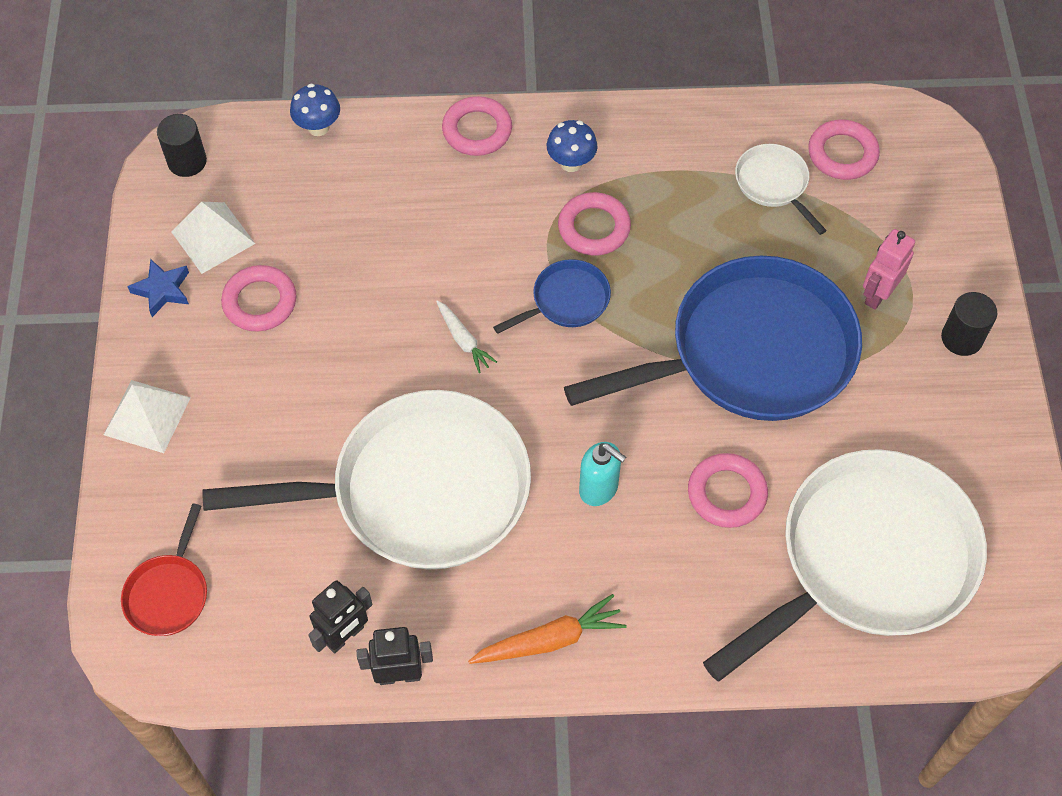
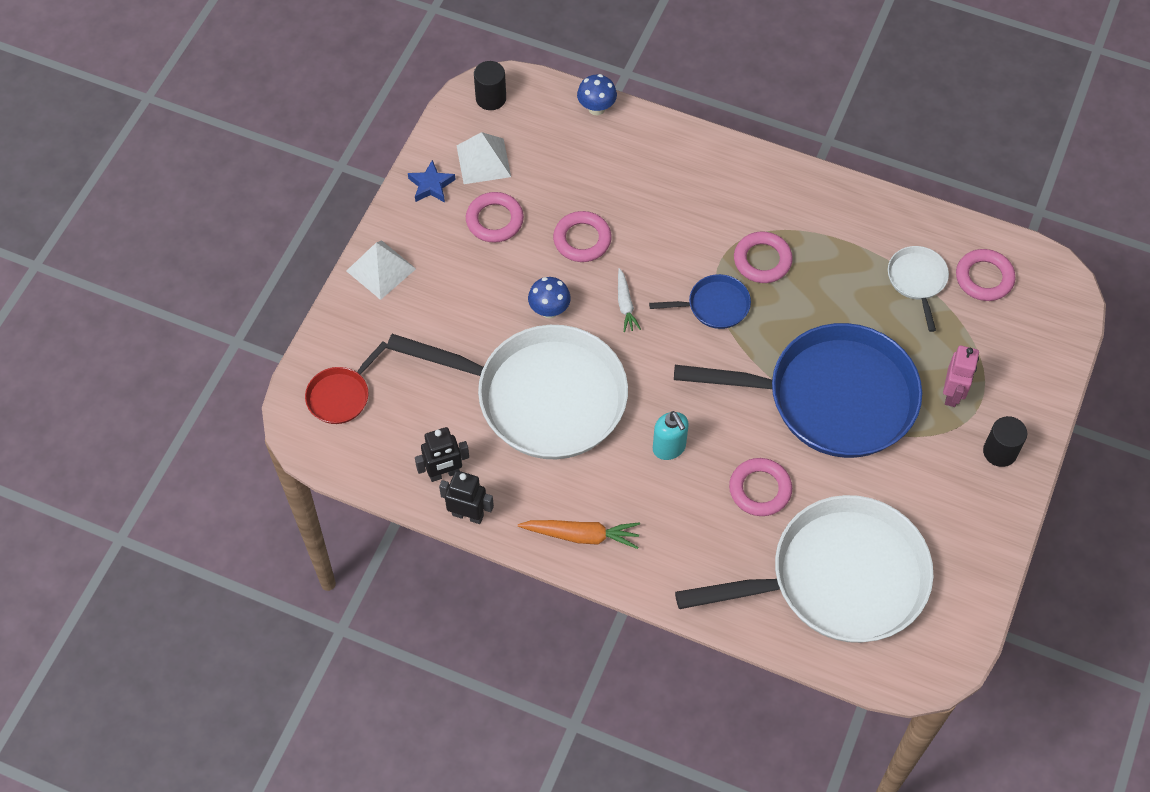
camera: 25 degrees right, 0 degrees up
pink ring [442,96,512,156] -> pink ring moved to [553,211,612,262]
blue mushroom [547,120,597,172] -> blue mushroom moved to [528,277,571,318]
pink robot [863,229,915,310] -> pink robot turned 135 degrees clockwise [943,346,979,407]

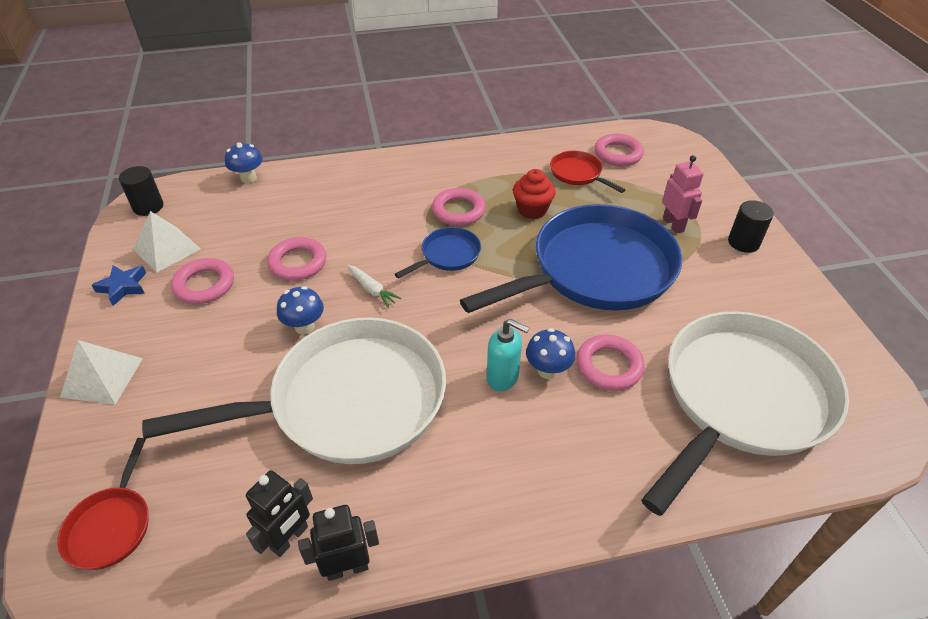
camera: 35 degrees left, 15 degrees down
orange carrot [518,520,640,549] -> none
white pan [888,246,949,332] -> red pan [550,151,625,193]
none -> red cupcake [513,169,556,219]
none -> blue mushroom [526,328,575,379]

